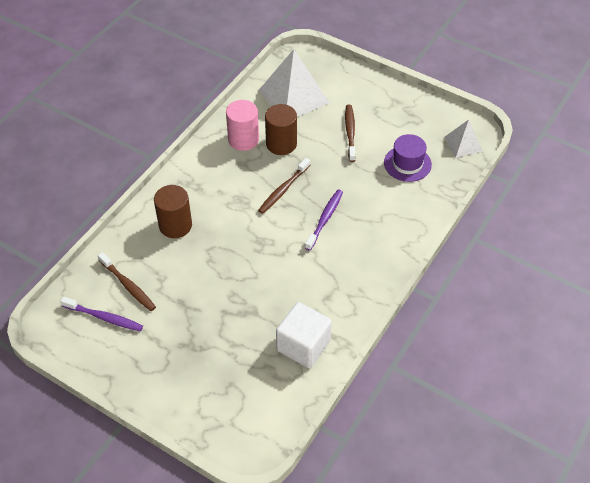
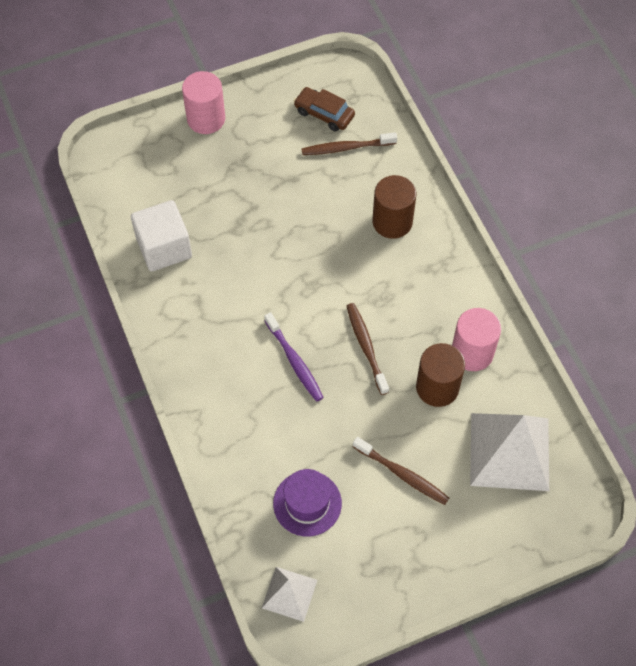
camera: 125 degrees right, 10 degrees up
purple toothbrush [60,297,143,331] -> brown car [294,87,355,131]
none -> pink cylinder [182,71,225,134]

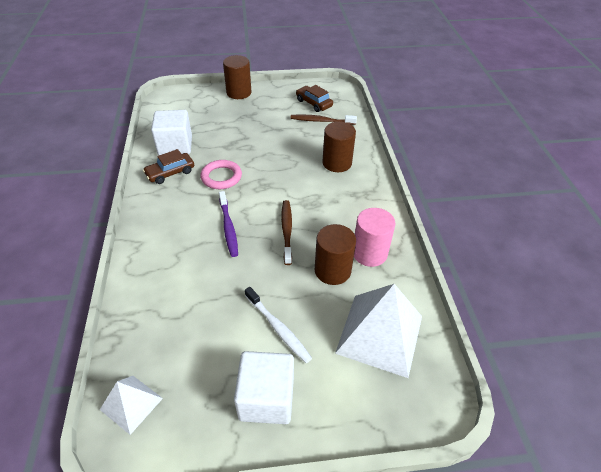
camera: 15 degrees right, 15 degrees down
pink cylinder [182,71,225,134] -> brown cylinder [223,55,252,99]
purple hat [273,469,342,536] -> none
brown toothbrush [353,437,449,505] -> white toothbrush [245,287,312,363]
none -> brown car [143,149,194,184]
none -> pink ring [200,160,242,189]
none -> white cube [234,351,294,424]

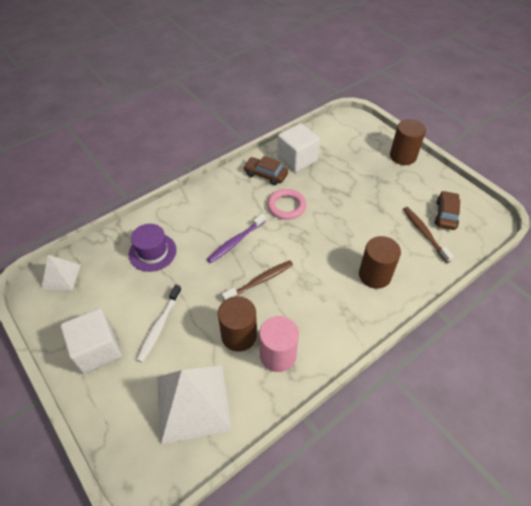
camera: 60 degrees right, 5 degrees up
none -> purple hat [129,224,177,272]

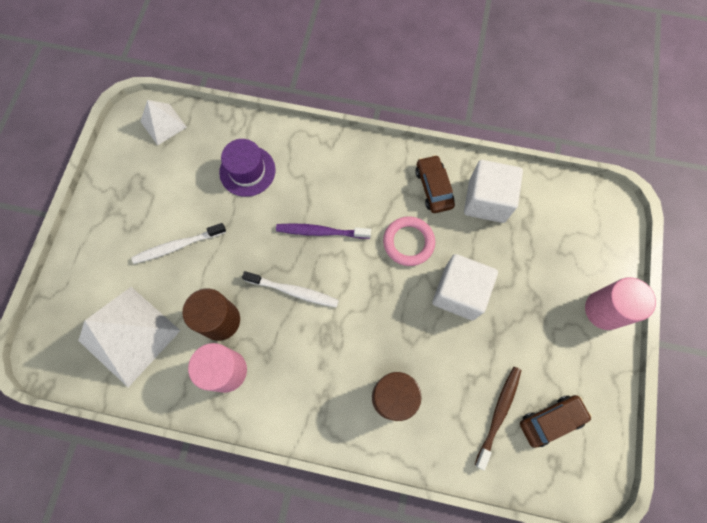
camera: 50 degrees right, 20 degrees up
white cube [60,308,122,374] -> white cube moved to [432,254,498,320]
brown toothbrush [222,260,293,301] -> white toothbrush [242,271,339,308]
brown cylinder [390,119,426,165] -> pink cylinder [585,277,656,330]

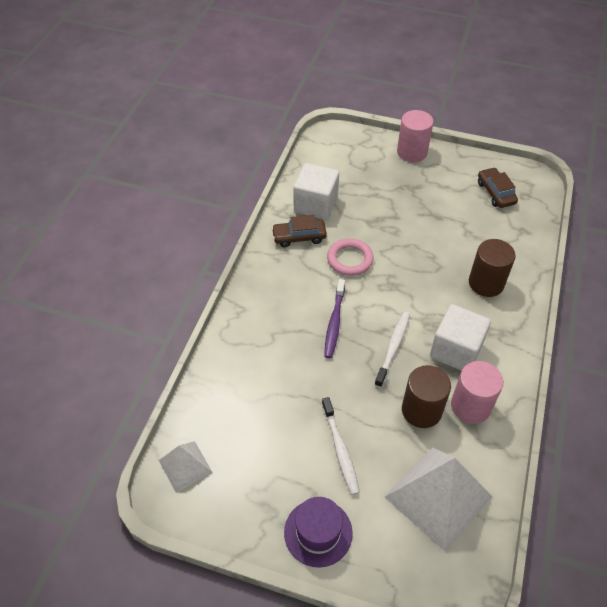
camera: 85 degrees left, 20 degrees down
purple hat [219,139,276,197] -> purple hat moved to [284,497,353,568]
white cube [432,254,498,320] -> white cube moved to [430,304,491,371]
brown toothbrush [475,367,522,470] -> none

